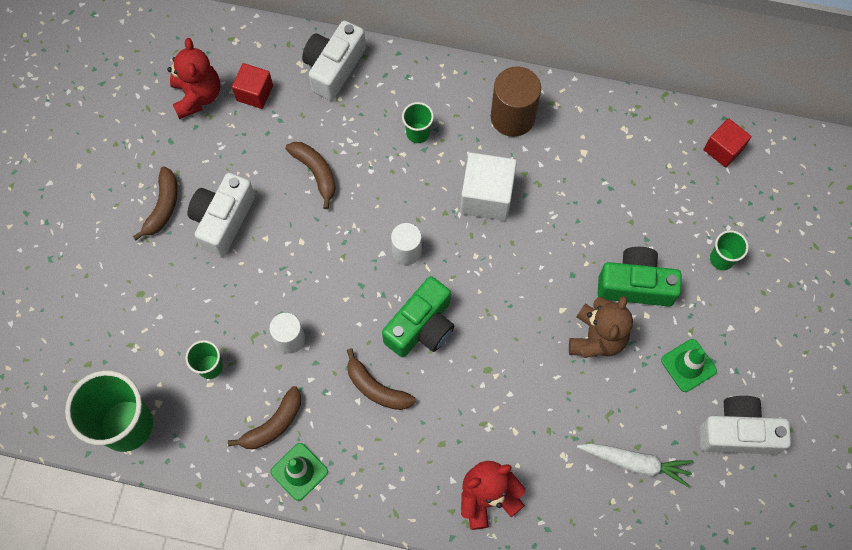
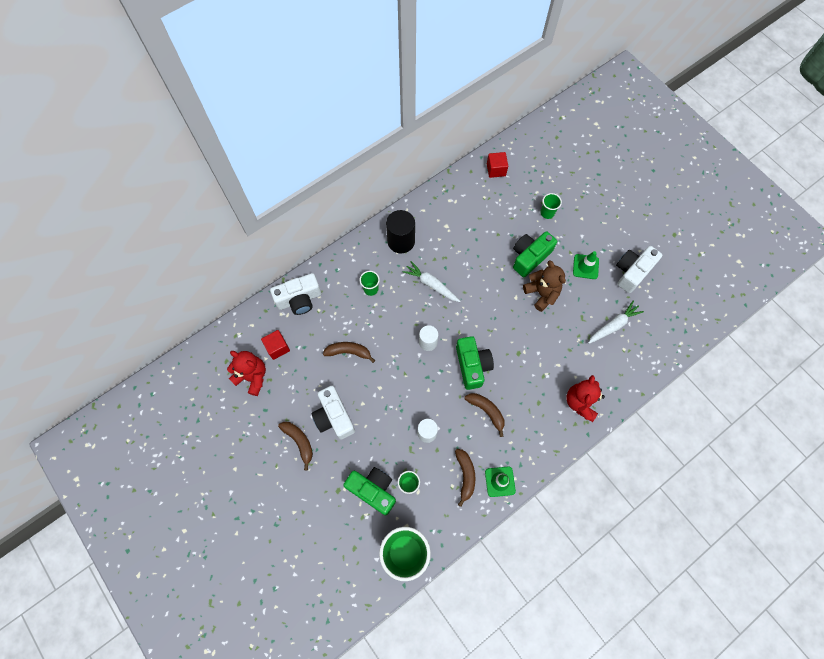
camera: 50 degrees left, 0 degrees up
white camera [302,21,366,100] -> white camera turned 90 degrees counterclockwise [270,273,321,315]
brown banana [347,348,416,410] -> brown banana turned 120 degrees counterclockwise [464,393,504,437]
white cube [460,152,517,221] -> white carrot [402,261,460,302]
brown cylinder [491,66,541,137] -> black cylinder [386,210,415,253]
none -> green camera [343,467,396,516]

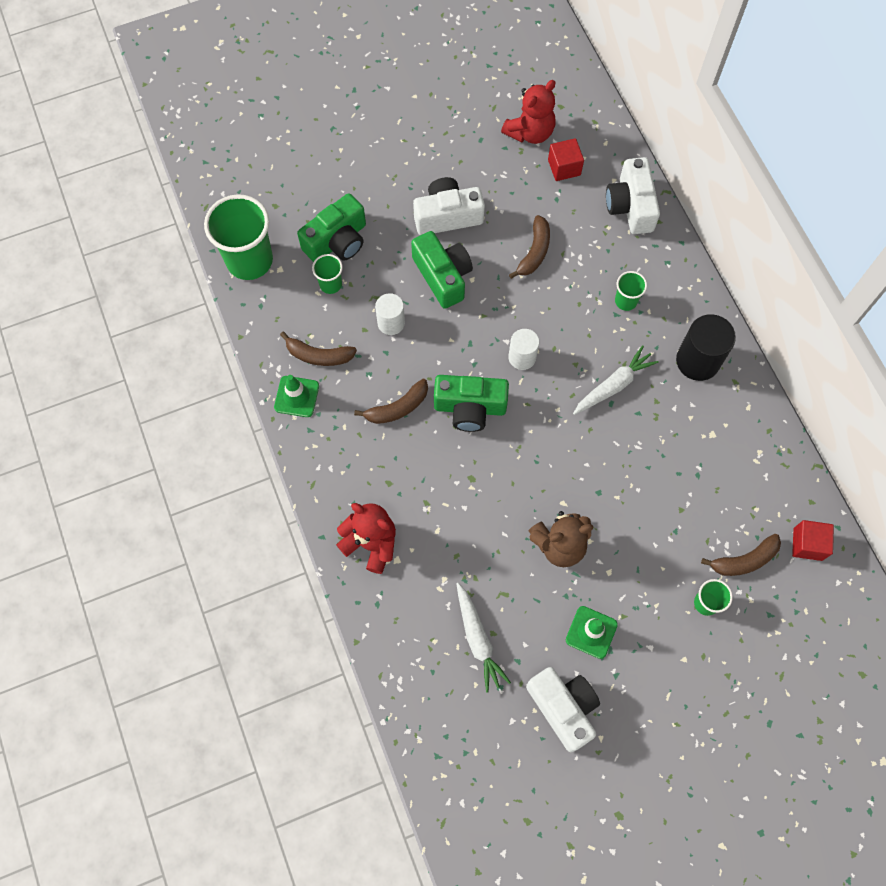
camera: 105 degrees right, 0 degrees up
brown banana [278,422,313,470] -> brown banana moved to [701,534,781,576]
green camera [513,231,557,277] -> green camera moved to [411,231,473,309]

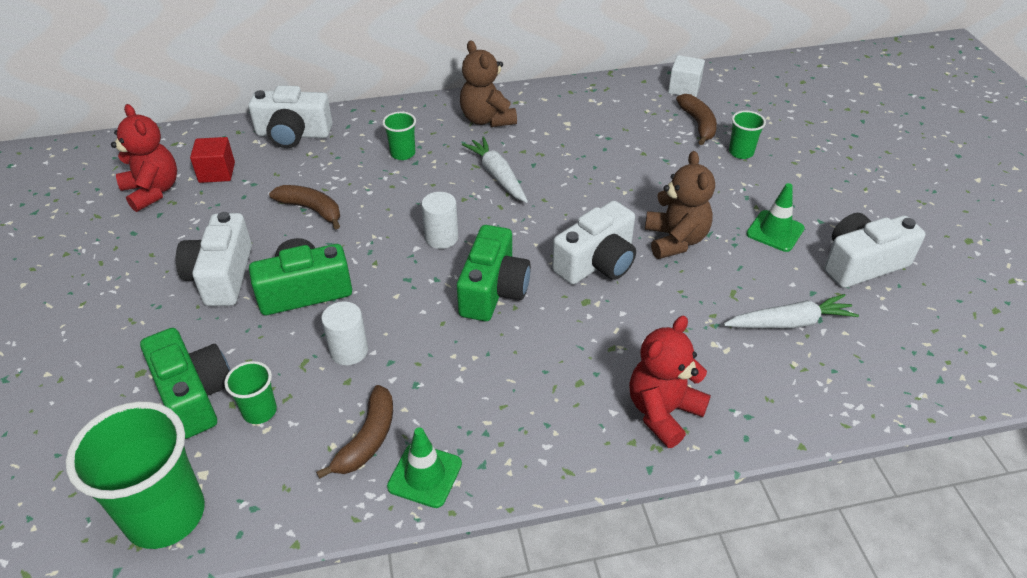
camera: 80 degrees left, 25 degrees down
brown banana [354,379,428,424] -> none
black cylinder [676,314,736,381] -> brown teddy bear [460,40,517,127]
red cube [792,520,834,561] -> white cube [668,55,705,97]
none -> white camera [552,201,636,285]

